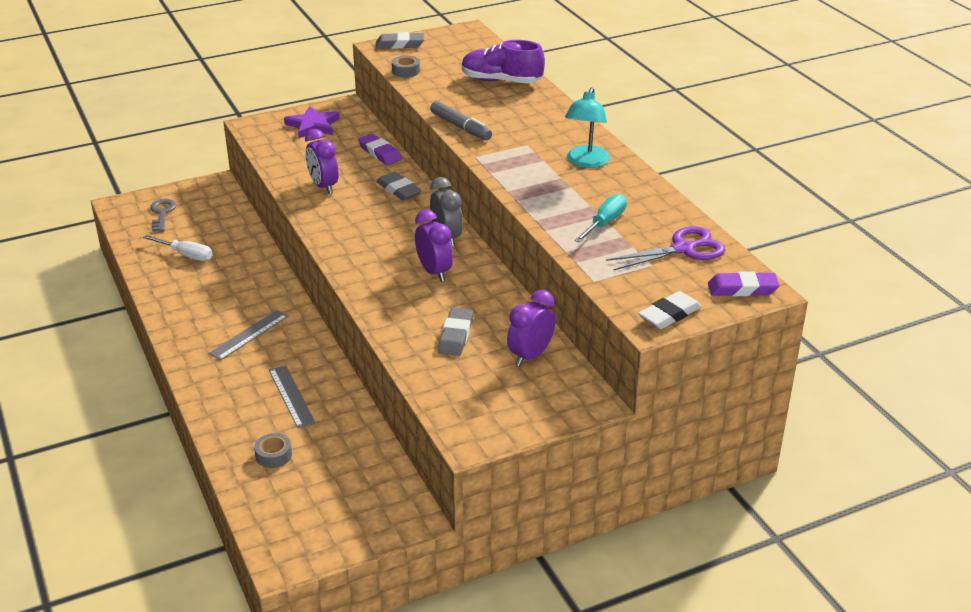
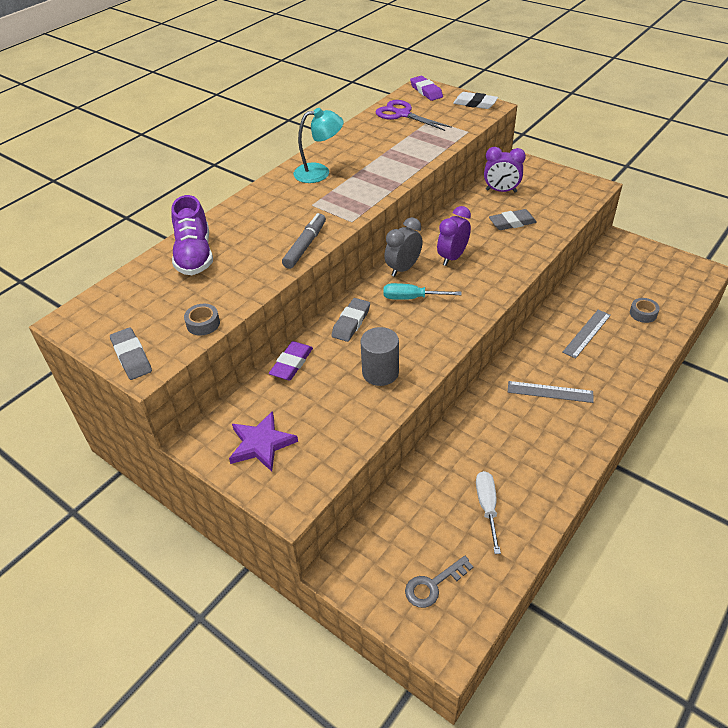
camera: 115 degrees left, 10 degrees up
purple clock [305,129,339,194] -> grey cylinder [360,327,399,386]
turquoise screwdriver [574,194,627,243] -> turquoise screwdriver moved to [383,283,462,300]

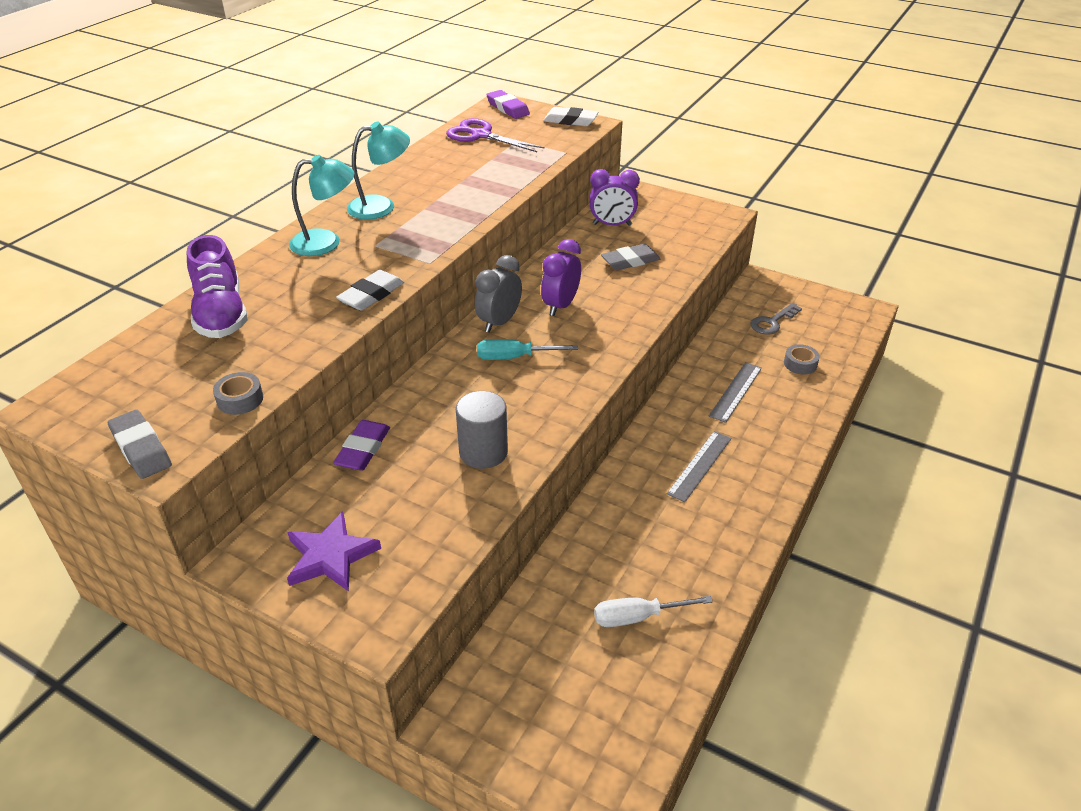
camera: 10 degrees left, 5 degrees down
grey marker [282,213,326,269] -> white eraser [336,270,404,311]
grey eraser [331,298,370,342] -> none
grey key [405,556,473,608] -> grey key moved to [751,303,802,335]
white screwdriver [476,471,501,554] -> white screwdriver turned 90 degrees counterclockwise [594,596,713,627]
grey ruler [508,381,594,403] -> grey ruler turned 60 degrees counterclockwise [667,431,731,502]
none -> turquoise lamp [289,155,354,256]

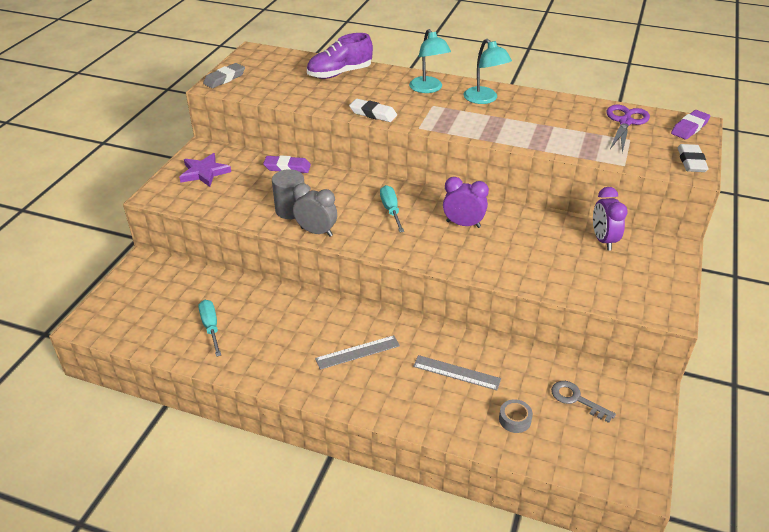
camera: 80 degrees right, 0 degrees up
grey tape [213,372,263,415] -> none
grey clock [475,255,522,333] -> grey clock moved to [293,183,337,237]
white screwdriver [594,596,713,627] -> turquoise screwdriver [199,300,221,357]
grey eraser [601,244,660,270] -> none
grey ruler [667,431,731,502] -> grey ruler turned 45 degrees counterclockwise [315,335,400,370]

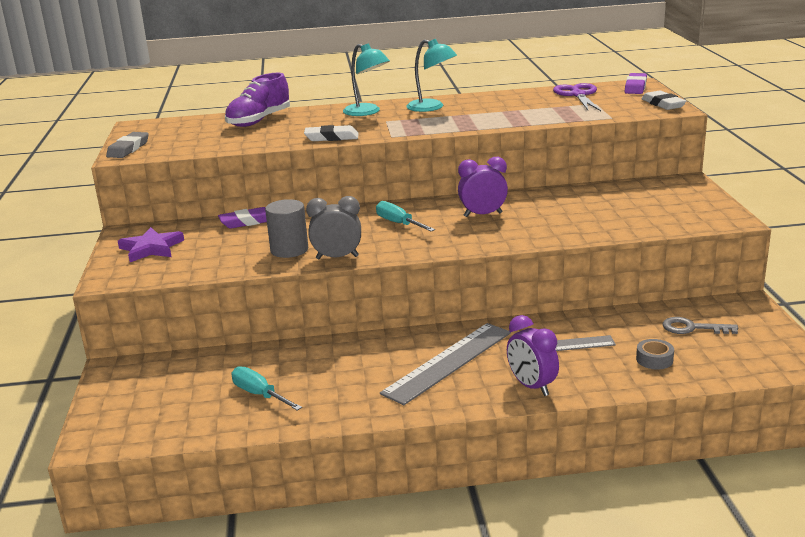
camera: 25 degrees left, 15 degrees down
grey ruler [315,335,400,370] -> grey ruler [380,323,511,405], size x1.65
purple clock [593,187,628,251] -> purple clock moved to [507,315,559,396]

